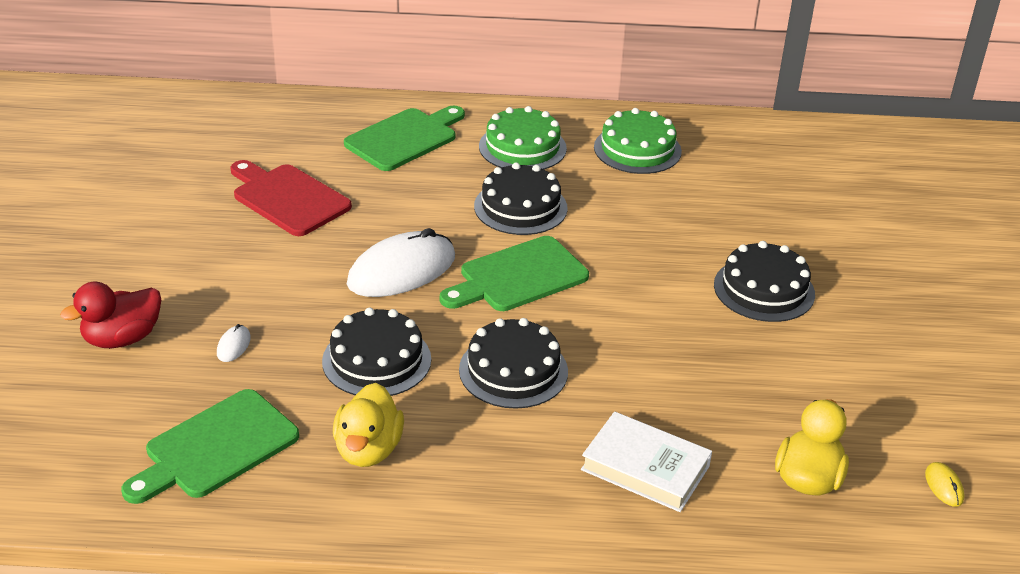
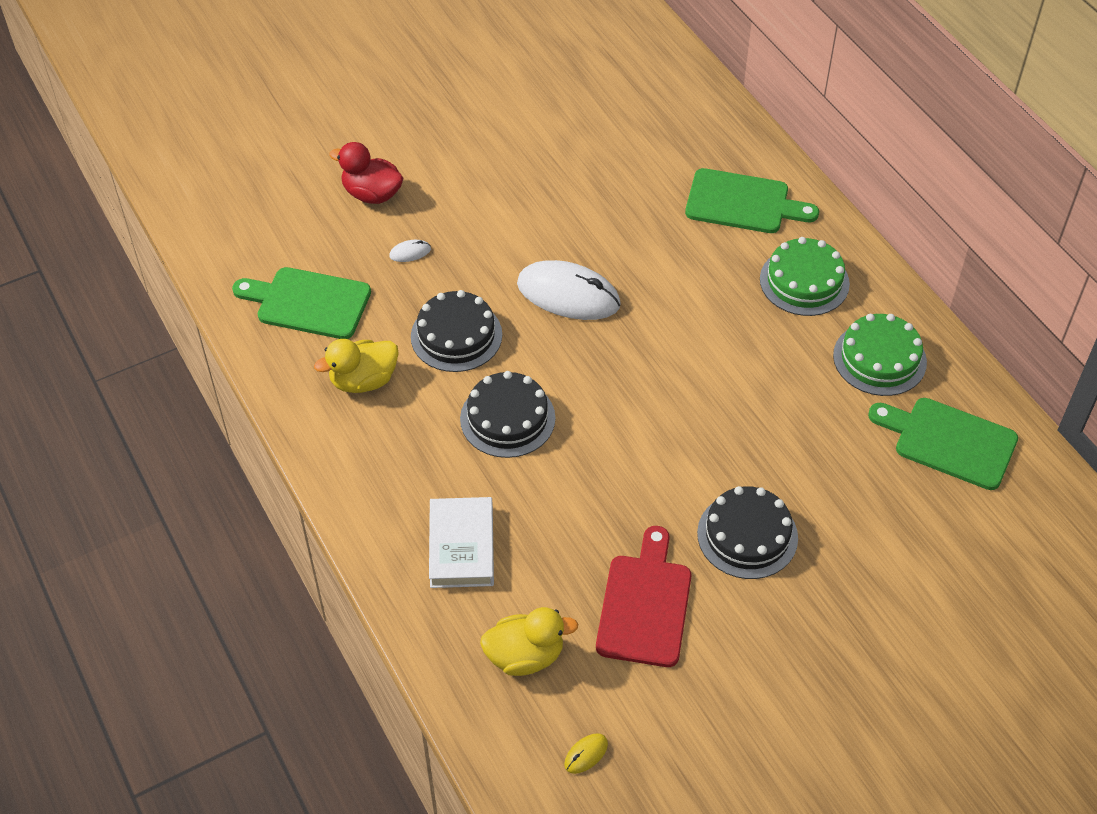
camera: 60 degrees right, 15 degrees up
red cutting board [230,160,352,236] -> red cutting board moved to [596,526,692,667]
green cutting board [440,236,589,311] -> green cutting board moved to [868,398,1018,490]
black cake [474,162,568,235] -> none

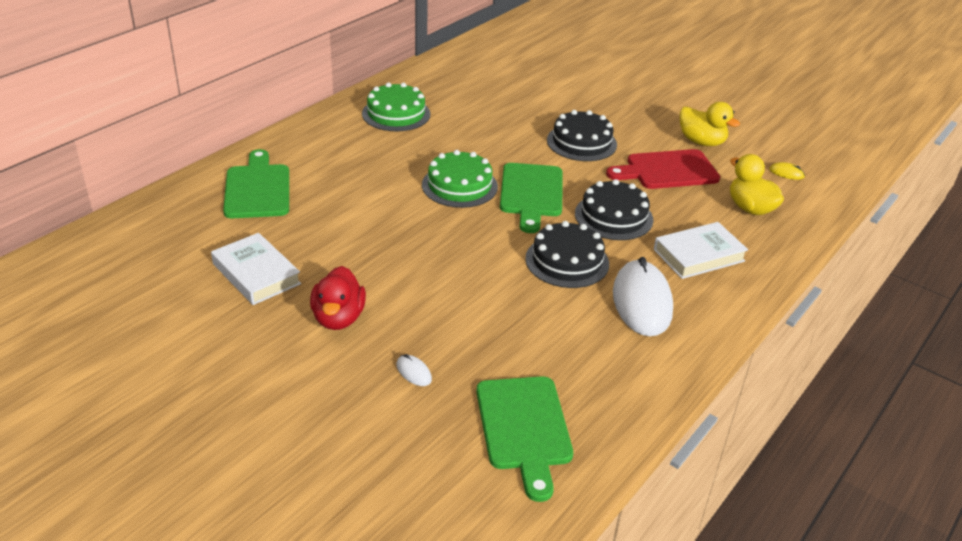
camera: 115 degrees left, 15 degrees down
yellow duck [314,339,399,393] -> yellow duck moved to [680,102,740,146]
red duck [329,142,403,204] -> red duck moved to [310,266,366,330]
black cake [411,290,502,372] -> black cake moved to [575,179,653,240]
white mouse [517,260,621,320] -> white mouse moved to [613,257,673,336]
green cake [760,237,850,316] -> green cake moved to [422,150,498,208]
green cutting board [868,398,1018,490] -> green cutting board moved to [500,163,563,233]
none -> white book [211,233,301,305]

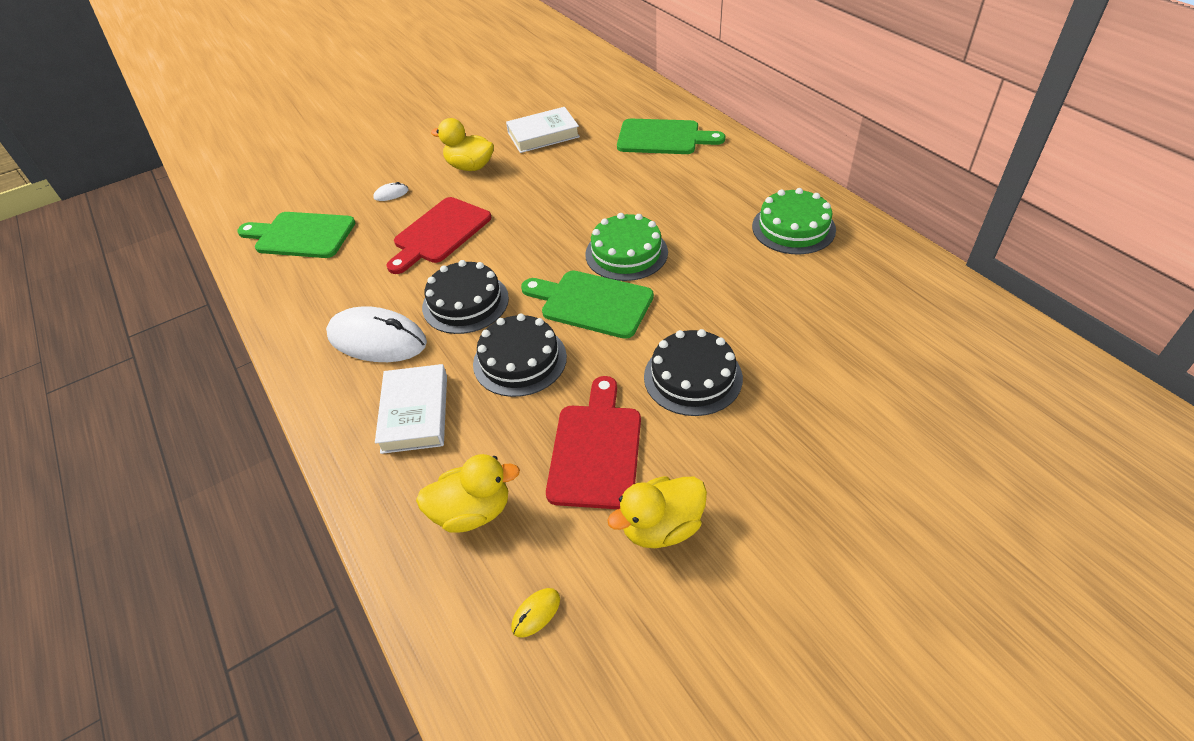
camera: 115 degrees right, 10 degrees up
red duck [310,266,366,330] -> yellow duck [431,118,494,171]
none -> red cutting board [386,197,491,274]

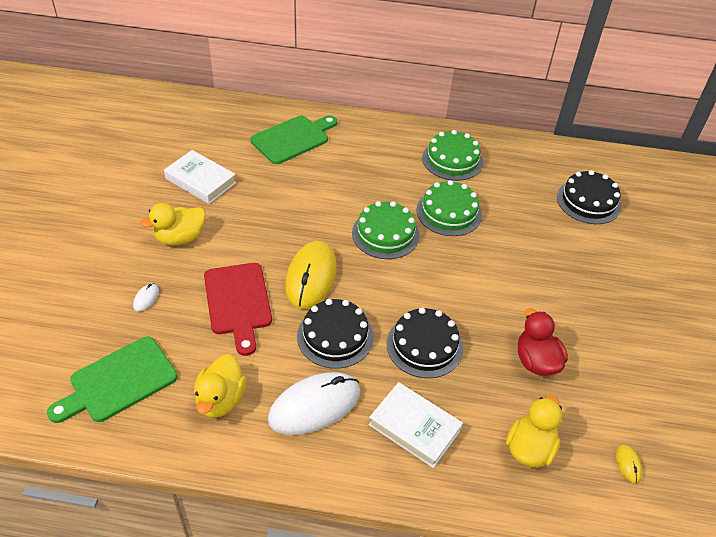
camera: 55 degrees left, 0 degrees up
white book [506,107,580,153] -> white book turned 75 degrees counterclockwise [164,150,236,204]
green cutting board [521,271,654,339] -> none
red cutting board [546,376,641,509] -> red duck [518,308,568,376]
yellow duck [607,476,707,548] -> yellow duck moved to [194,354,246,418]
black cake [644,329,743,416] -> black cake moved to [557,170,621,224]
none -> yellow mouse [285,241,337,309]
none -> green cake [416,180,482,236]

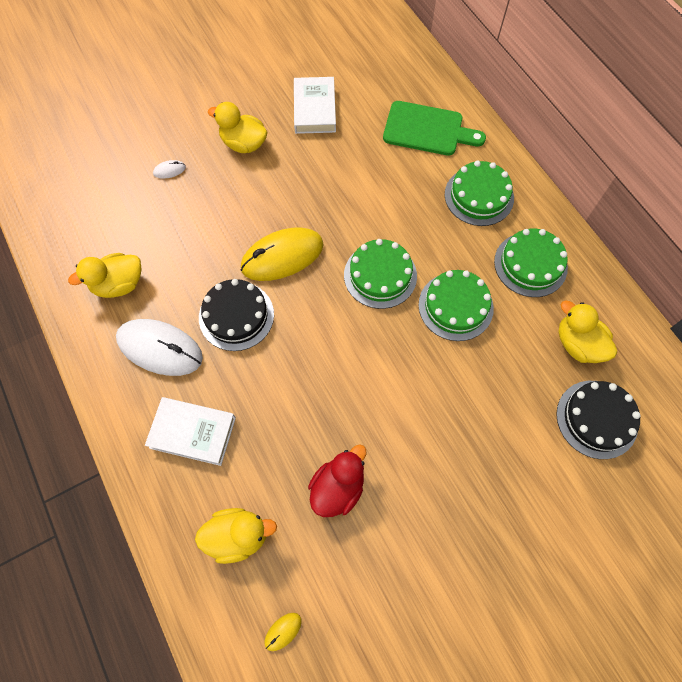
camera: 55 degrees right, 20 degrees up
green cutting board [47,337,178,423] -> none
red cutting board [204,263,272,356] -> none
white book [368,382,463,468] -> white book turned 75 degrees counterclockwise [145,397,236,466]
black cake [386,307,463,378] -> none
none -> green cake [445,160,514,226]
none -> yellow duck [558,300,617,363]

